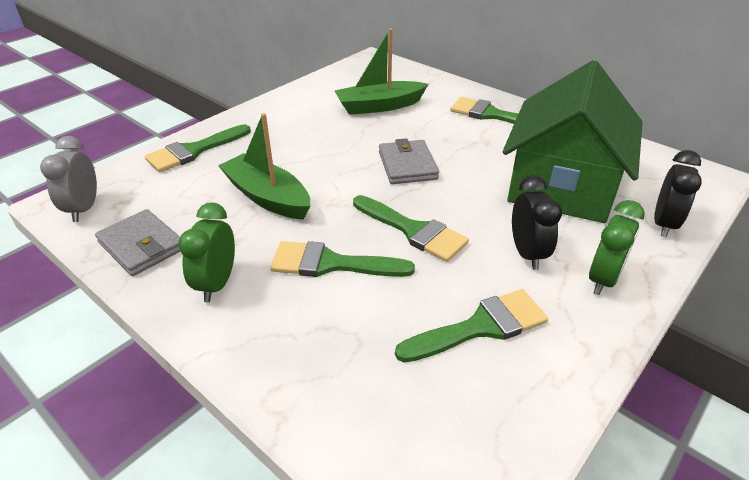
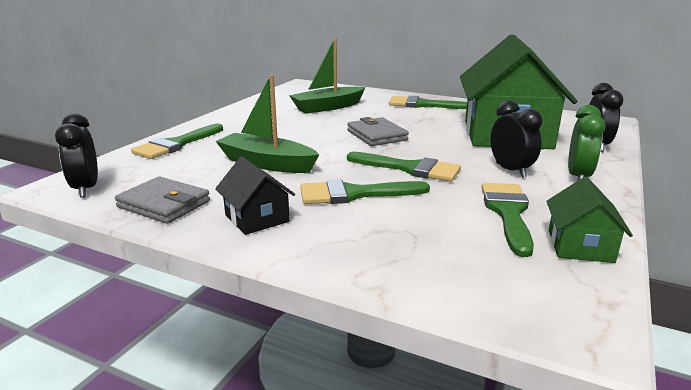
camera: 15 degrees left, 15 degrees down
grey clock [40,136,97,222] -> black clock [55,113,98,197]
green clock [178,202,235,302] -> black house [215,157,295,235]
green brush [395,289,548,362] -> green brush turned 45 degrees counterclockwise [482,183,534,257]
none -> green house [546,177,633,263]

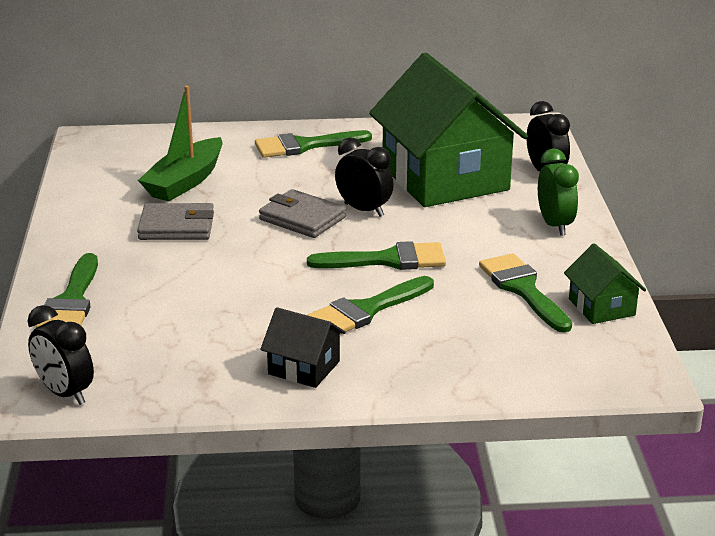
camera: 30 degrees left, 5 degrees up
grey wallet [115,177,210,224] -> grey wallet moved to [137,203,214,240]
green boat [216,75,319,173] -> none
black clock [491,100,542,178] -> black clock moved to [335,137,394,217]

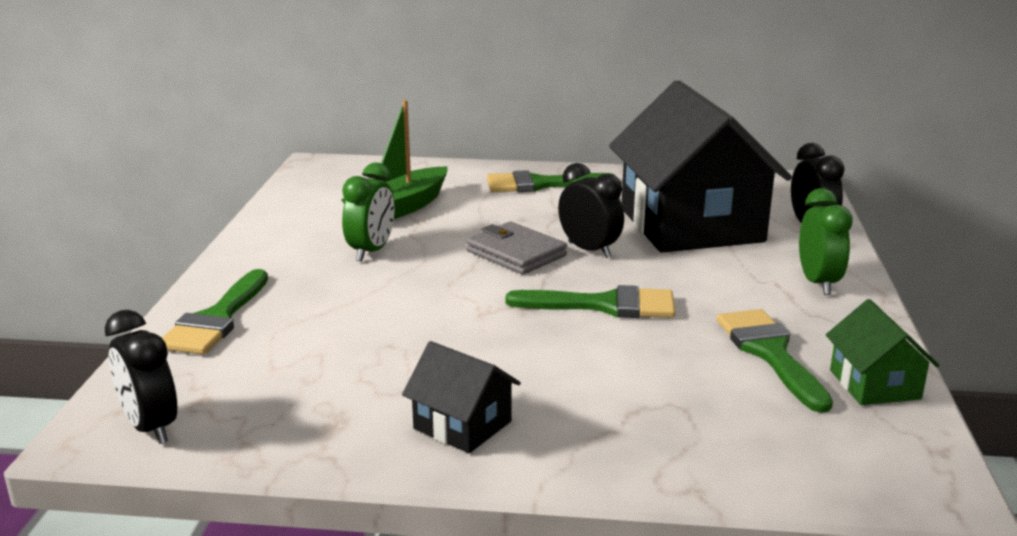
camera: 10 degrees right, 5 degrees down
grey wallet [137,203,214,240] -> green clock [342,162,395,261]
green brush [307,276,434,334] -> none
green house [369,53,528,207] -> black house [609,80,792,252]

